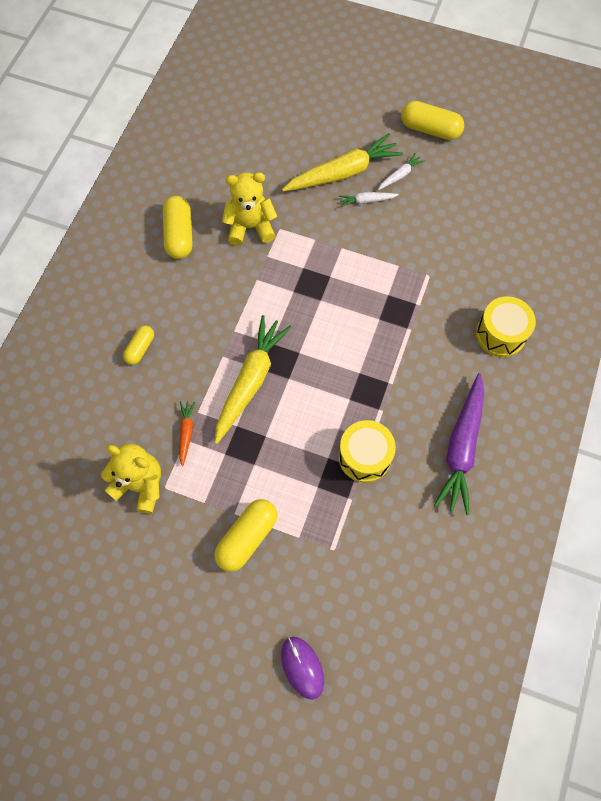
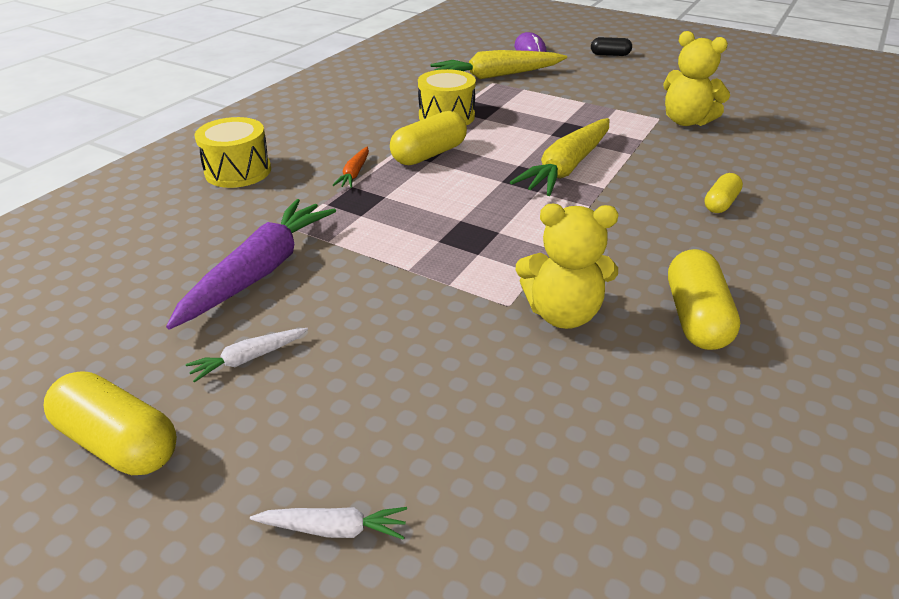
camera: 170 degrees left, 30 degrees down
orange carrot [179,401,195,466] -> orange carrot moved to [332,147,369,188]
yellow capsule [214,499,277,572] -> yellow capsule moved to [390,111,467,165]
yellow carrot [282,133,403,191] -> yellow carrot moved to [430,50,567,79]
white carrot [339,192,399,207] -> white carrot moved to [250,507,407,540]
purple carrot [434,373,484,515] -> purple carrot moved to [166,199,336,330]
none -> black capsule [591,37,632,56]

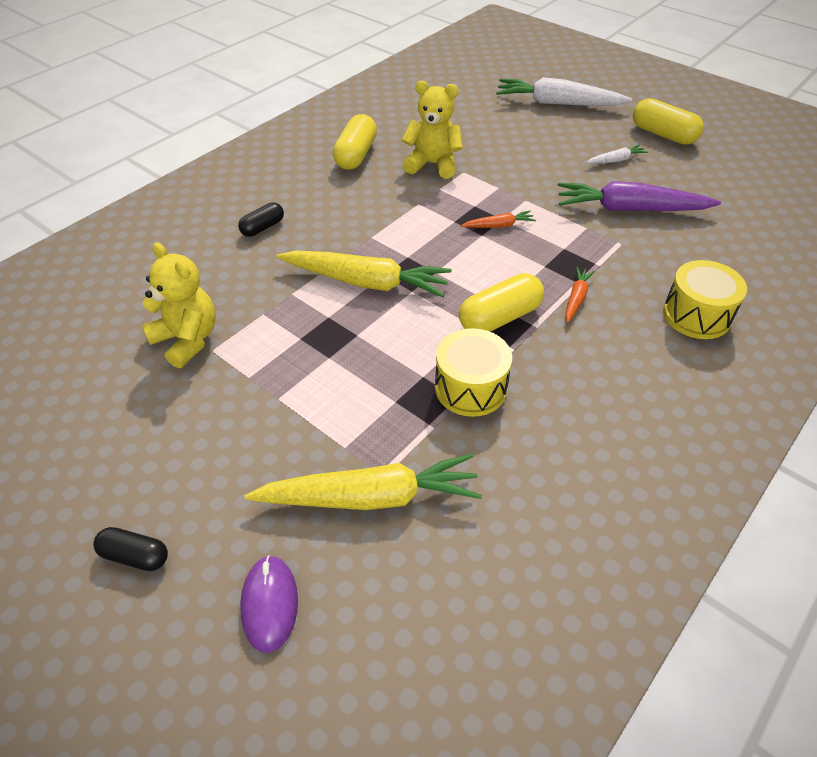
camera: 170 degrees left, 10 degrees up
purple carrot [166,199,336,330] -> purple carrot turned 60 degrees clockwise [558,181,721,211]
white carrot [250,507,407,540] -> white carrot [496,77,632,106], size x2.16
yellow carrot [510,118,609,196] -> yellow carrot turned 60 degrees clockwise [277,251,452,297]
yellow capsule [704,173,743,213] -> black capsule [238,202,284,237]
none -> orange carrot [461,211,536,228]

